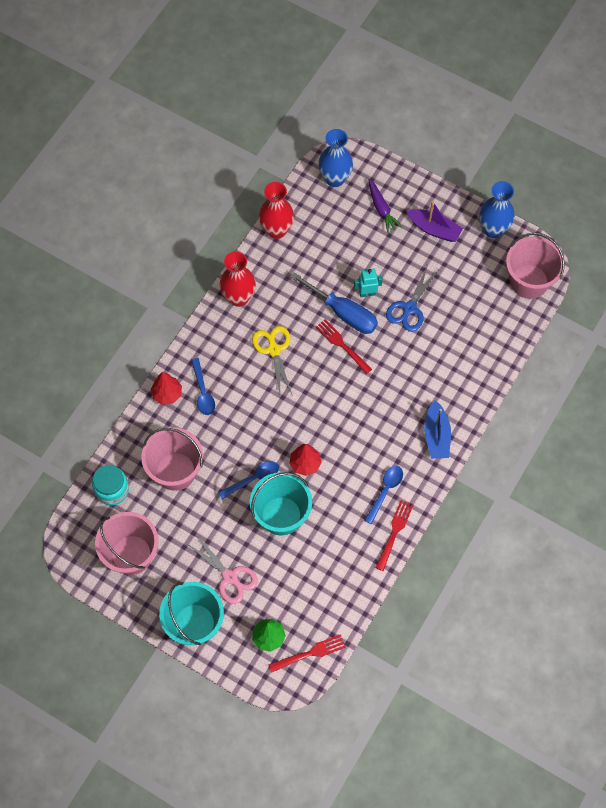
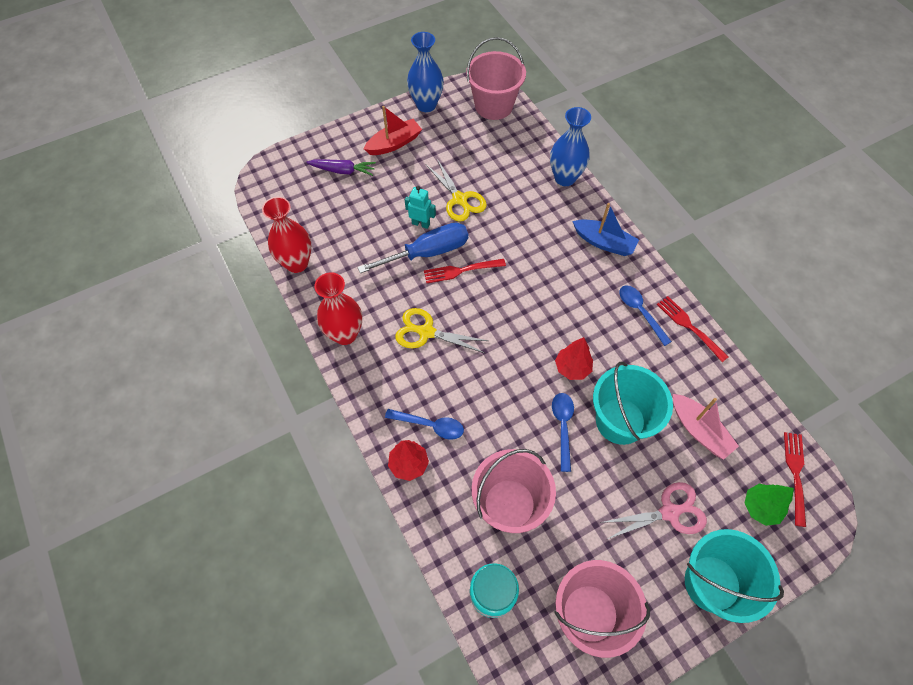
camera: 60 degrees left, 5 degrees down
blue vase [318,129,353,187] -> blue vase moved to [550,107,591,186]
turquoise robot [354,268,383,297] -> turquoise robot turned 90 degrees clockwise [405,186,436,229]
blue scissors [386,265,438,332] -> yellow scissors [426,159,487,222]
purple boat [407,201,463,242] -> red boat [364,106,422,155]
none -> pink boat [673,394,739,460]

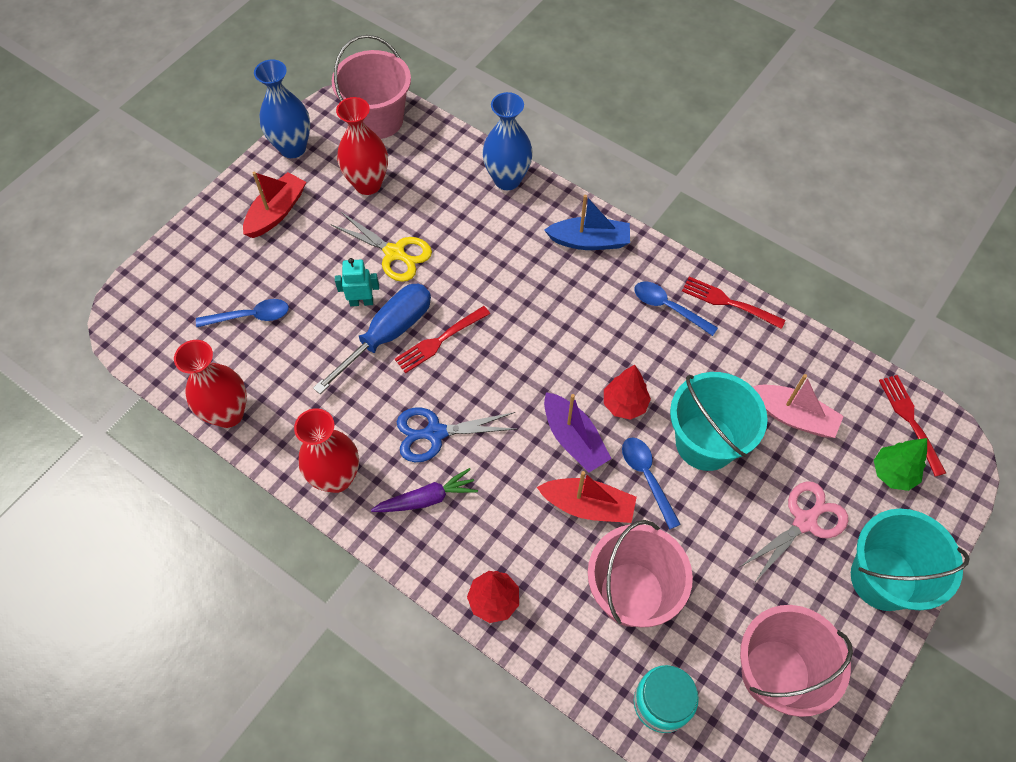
camera: 25 degrees left, 0 degrees up
purple carrot [306,160,376,176] -> purple carrot moved to [371,468,478,512]
blue spoon [385,409,464,440] -> blue spoon moved to [196,299,289,327]
yellow scissors [395,308,488,353] -> blue scissors [397,407,517,462]
none -> red vase [336,97,388,195]
none -> red boat [537,471,637,523]
none -> purple boat [544,392,612,472]

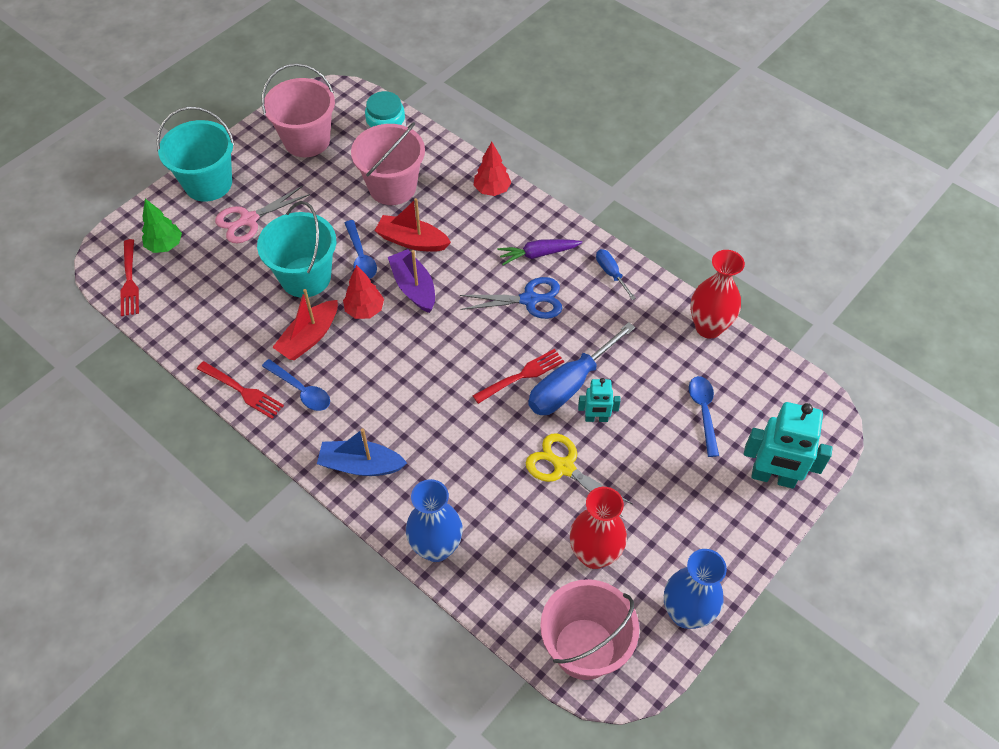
camera: 175 degrees left, 5 degrees down
blue spoon [196,299,289,327] -> blue spoon turned 90 degrees clockwise [689,376,719,457]
red boat [243,171,306,238] -> red boat moved to [272,289,338,360]
red vase [294,408,359,493] -> blue screwdriver [596,249,636,300]
pink boat [753,374,844,438] -> none
none -> turquoise robot [744,402,833,488]

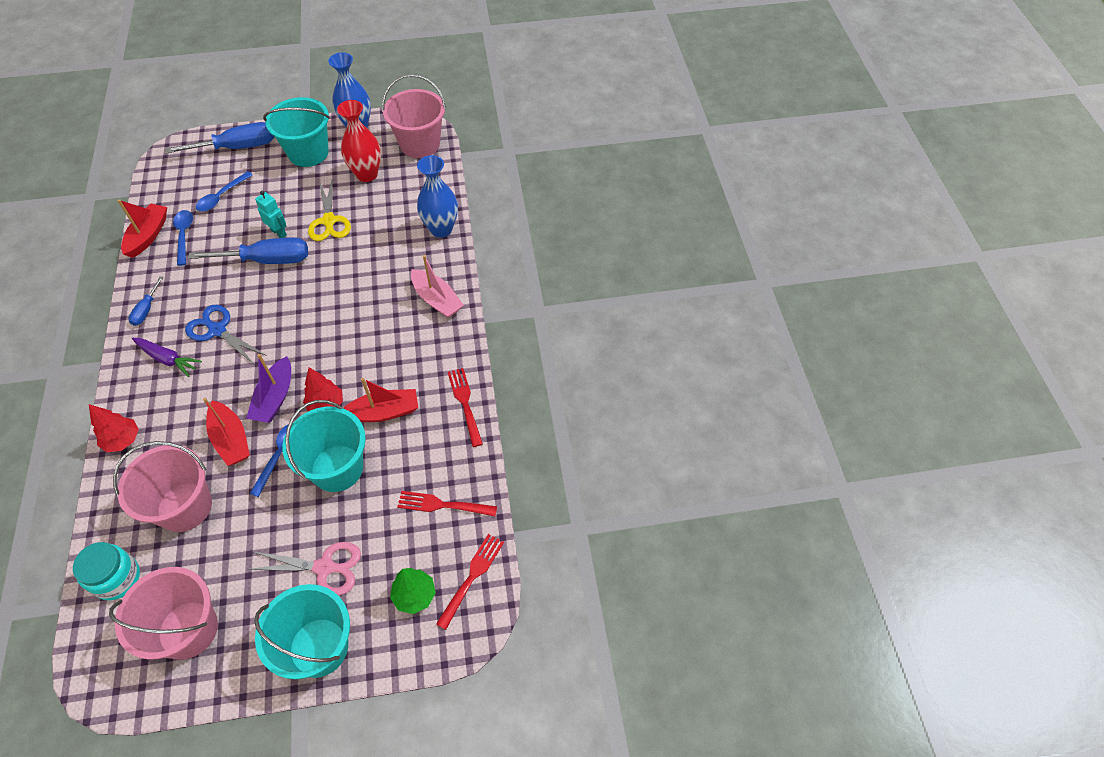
camera: 140 degrees left, 0 degrees up
blue spoon [262,359,330,411] -> blue spoon moved to [173,210,193,266]
blue boat [317,428,407,476] -> pink boat [411,255,464,318]
red fork [473,349,564,404] -> red fork moved to [397,491,497,516]
red vase [690,250,745,339] -> red boat [118,199,167,258]
turquoise robot [744,402,833,488] -> blue screwdriver [165,122,274,154]
none -> turquoise bucket [263,97,330,167]

